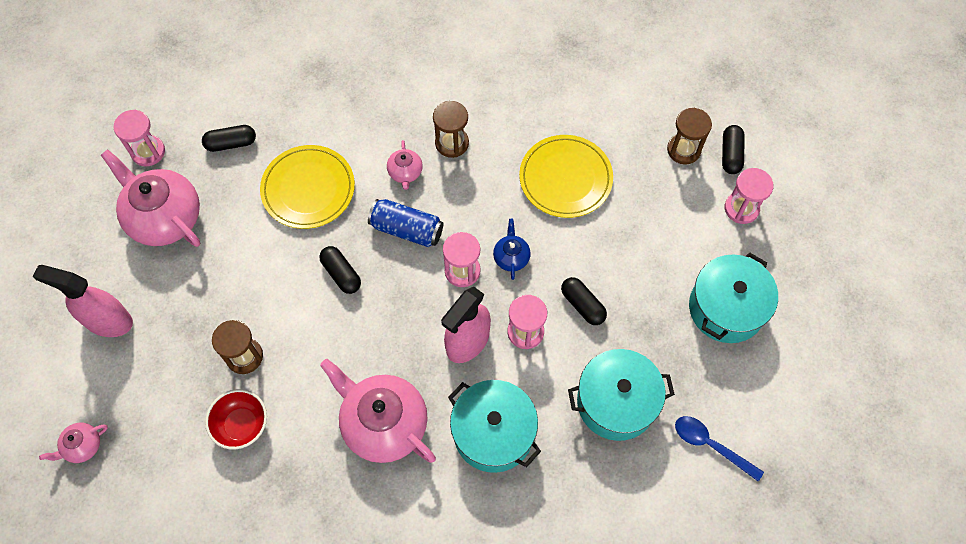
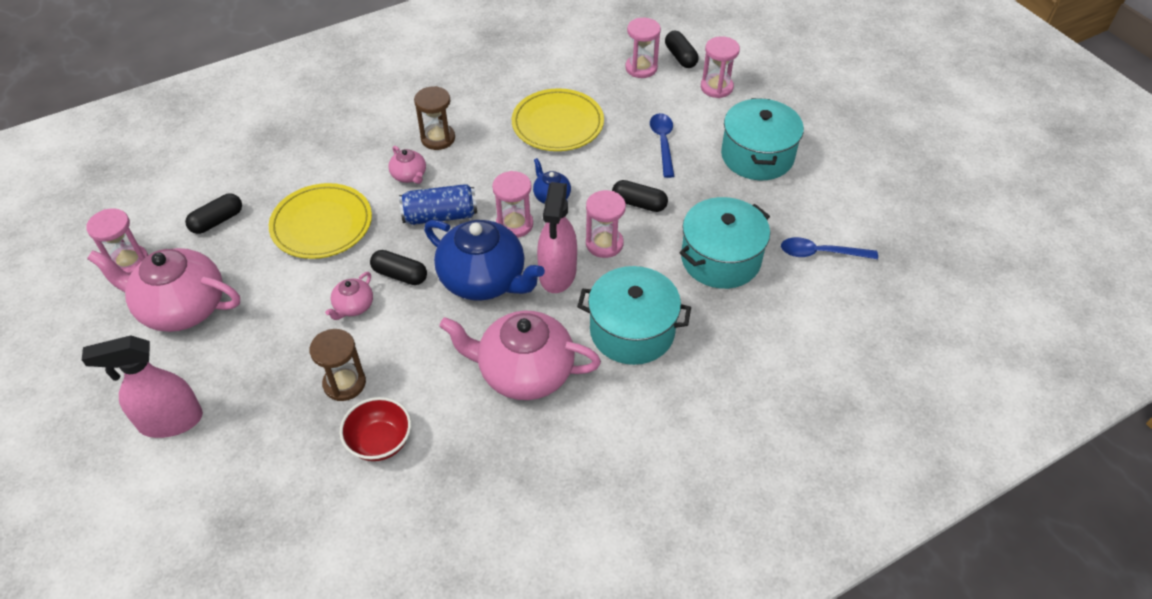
camera: 30 degrees left, 15 degrees down
pink teapot [39,423,108,463] -> pink teapot moved to [325,272,373,320]
brown hourglass [667,108,712,165] -> pink hourglass [625,18,661,78]
none -> blue teapot [424,220,545,301]
none -> blue spoon [650,113,674,178]

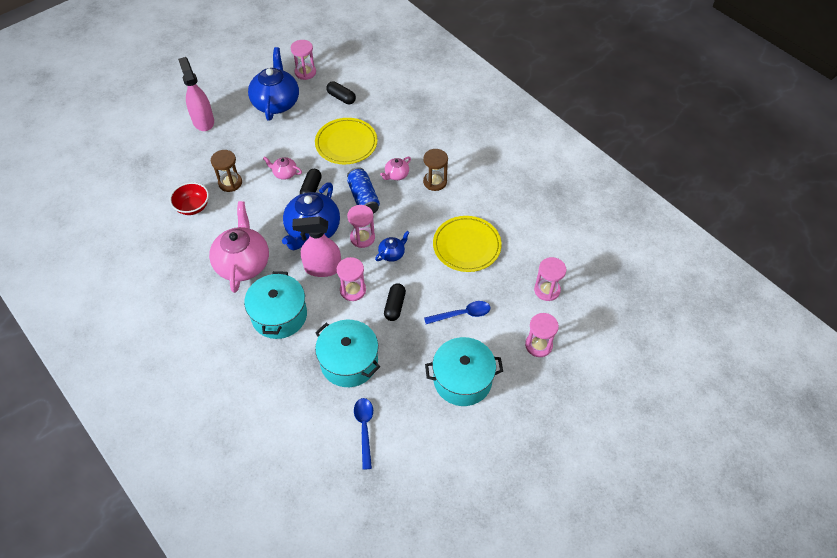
camera: 80 degrees right, 5 degrees up
pink teapot [87,248,240,332] -> blue teapot [248,47,299,121]
black capsule [665,31,699,68] -> none

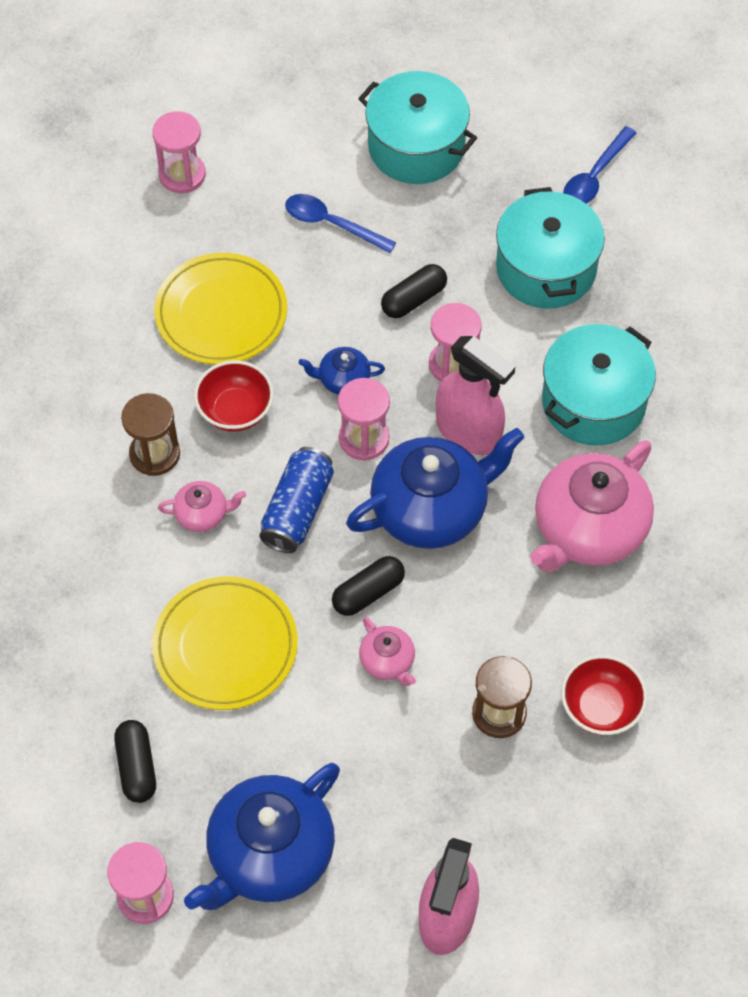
camera: 140 degrees left, 5 degrees up
pink hourglass [525,313,559,357] -> none
none -> red bowl [194,360,274,432]

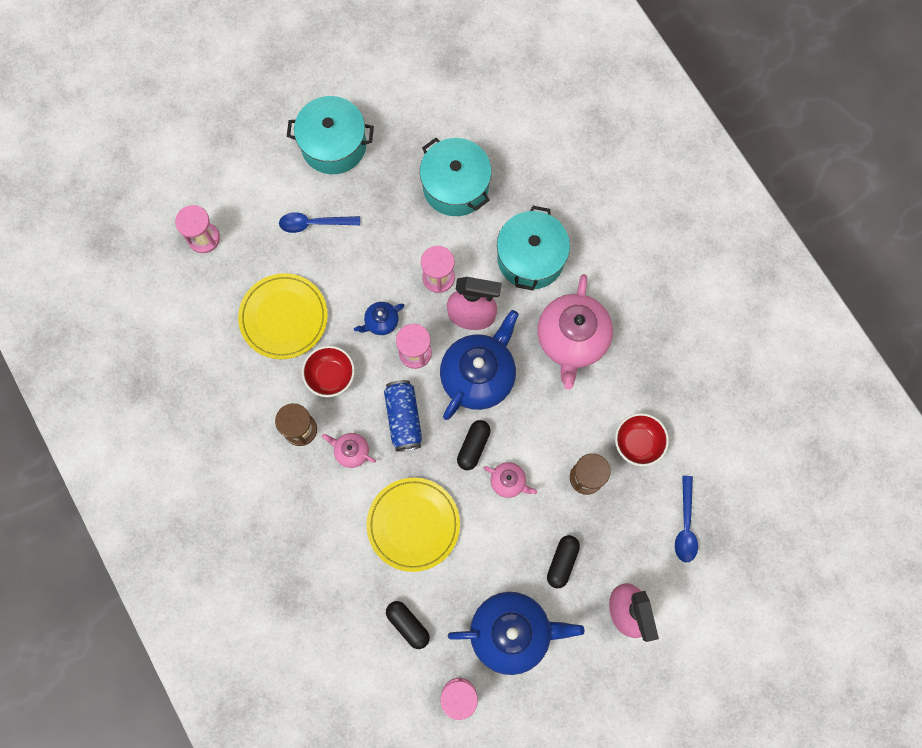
camera: 30 degrees left, 15 degrees up
pink teapot [158,481,246,532] -> pink teapot turned 120 degrees counterclockwise [322,433,376,468]
blue teapot [184,763,340,910] -> blue teapot turned 105 degrees counterclockwise [448,592,584,675]
black capsule [381,264,447,318] -> black capsule moved to [547,535,580,588]
blue spoon [563,126,636,204] -> blue spoon moved to [675,476,698,563]

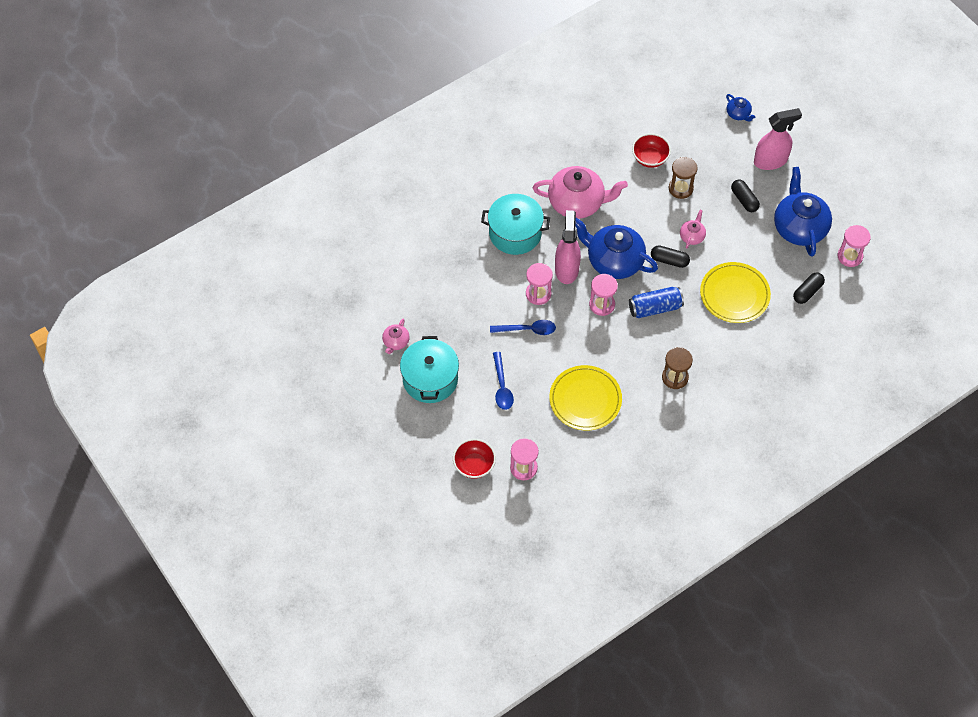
camera: 95 degrees left, 15 degrees down
red bowl [302,346,355,397] -> red bowl moved to [453,439,496,479]
pink teapot [322,433,376,468] -> pink teapot moved to [382,319,410,354]
blue teapot [354,302,404,335] -> blue teapot moved to [726,94,756,122]
turquoise pot [420,138,492,216] -> none
black capsule [547,535,580,588] -> black capsule turned 45 degrees clockwise [731,180,760,212]
blue spoon [675,476,698,563] -> blue spoon moved to [490,320,556,335]

